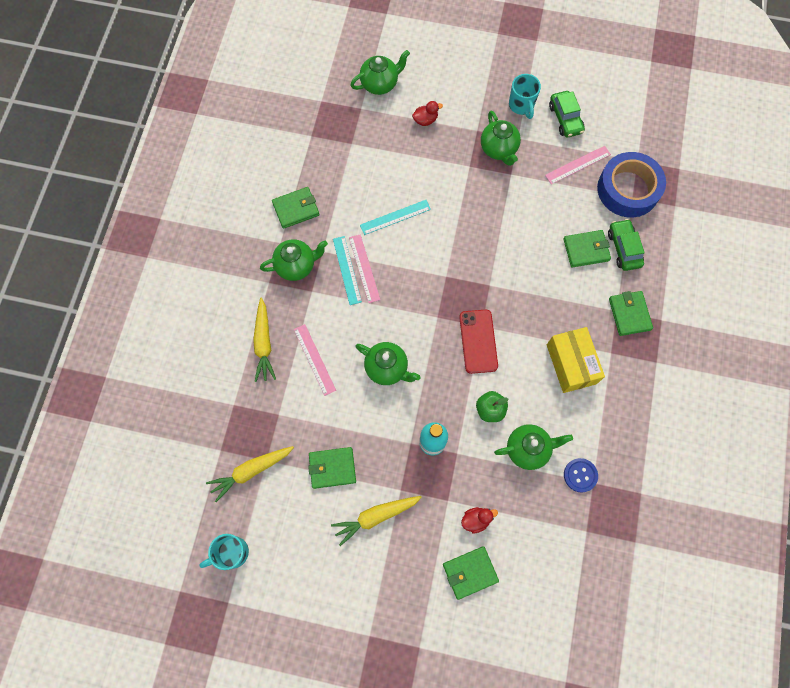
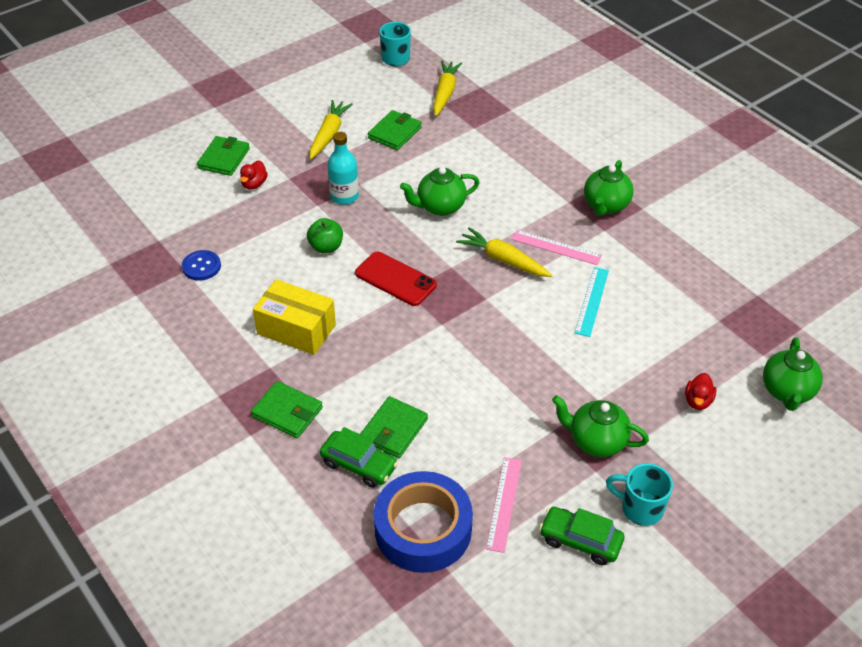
camera: 130 degrees right, 25 degrees down
yellow carrot [253,298,276,382] -> yellow carrot moved to [456,227,552,277]
green wallet [272,187,319,229] -> none
pink ruler [294,324,336,396] -> none
turquoise ruler [333,236,362,305] -> none
green teapot [494,424,573,470] -> none

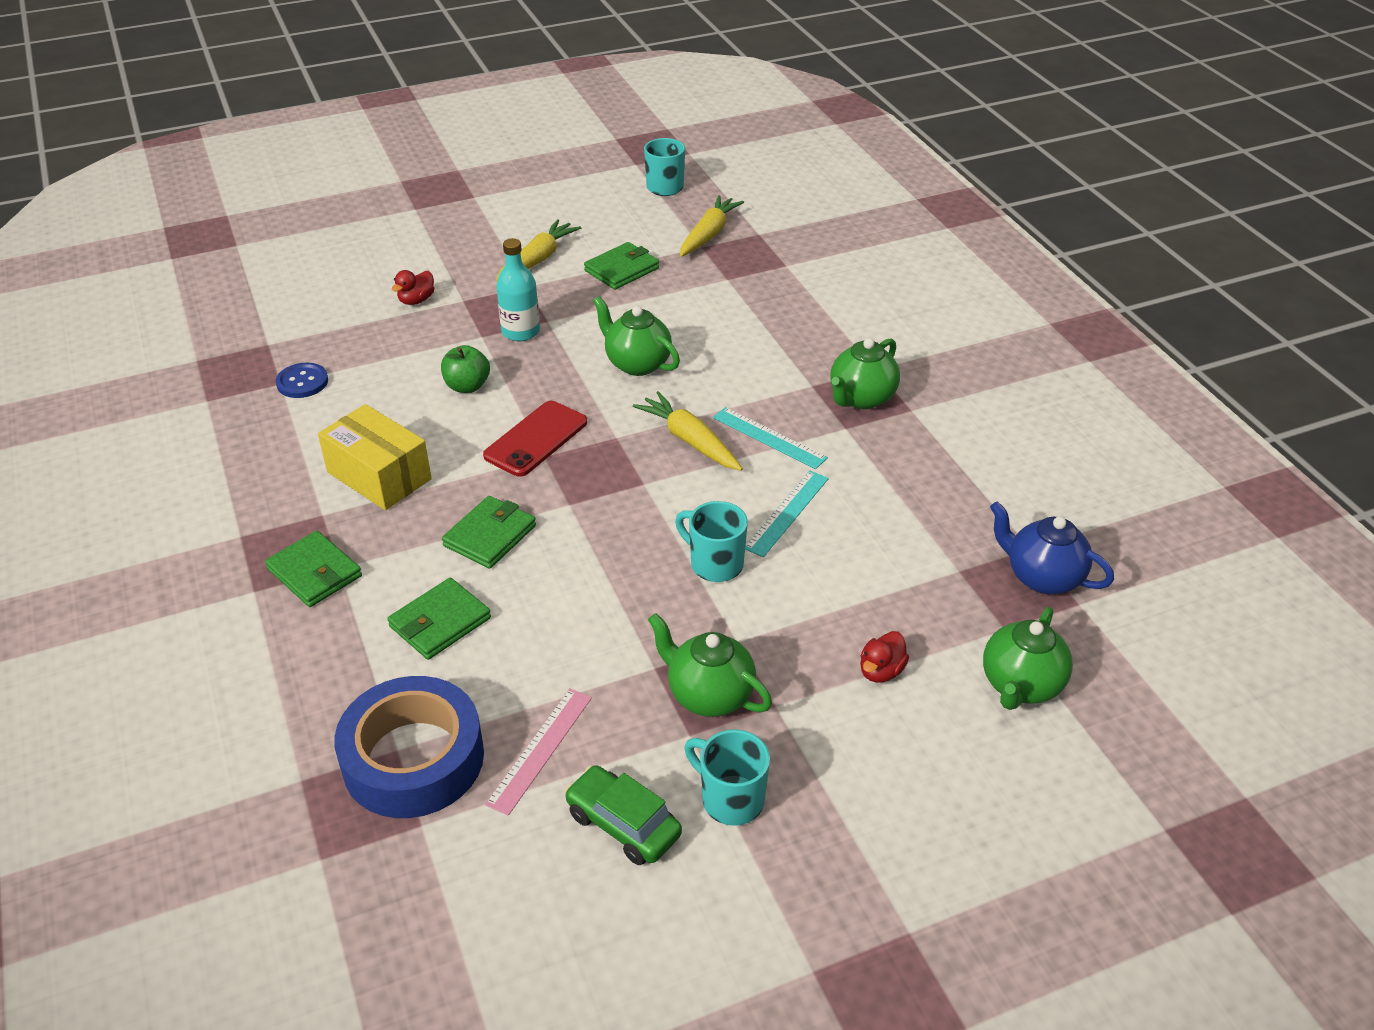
camera: 15 degrees right, 5 degrees down
green wallet [197,136,250,176] -> green wallet moved to [442,496,536,569]
green car [320,427,398,488] -> none
red phone [355,252,437,306] -> red phone turned 75 degrees clockwise [483,401,587,477]
green teapot [400,167,480,216] -> green teapot turned 45 degrees clockwise [593,296,680,376]
pink ruler [512,230,602,265] -> turquoise ruler [713,407,828,469]
none -> turquoise mug [675,501,748,582]
none -> blue teapot [990,501,1114,594]

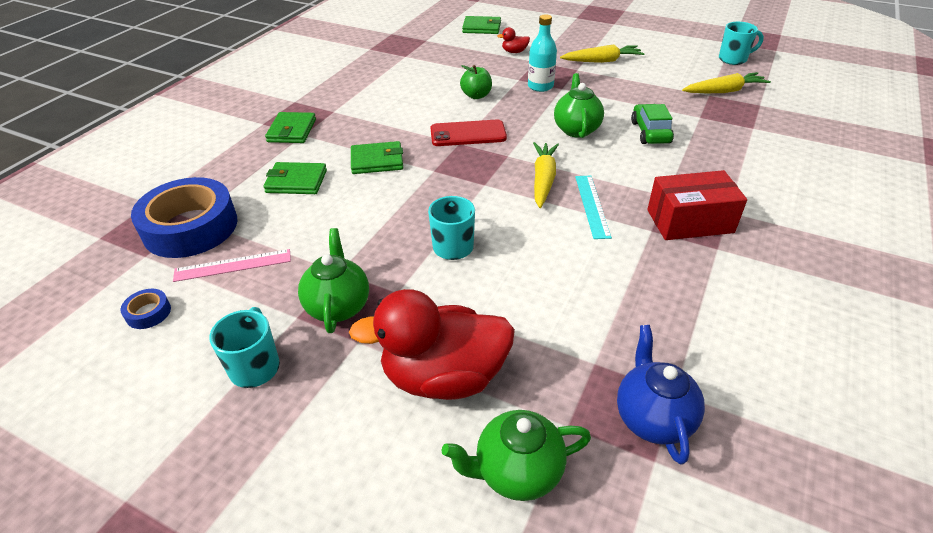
camera: 50 degrees right, 0 degrees up
blue button [276,363,328,398] -> none
yellow box [318,404,432,510] -> none
green car [564,765,682,865] -> green car moved to [631,104,674,144]
green wallet [584,242,659,290] -> green wallet moved to [462,16,501,34]
turquoise ruler [745,470,829,557] -> none
green teapot [830,338,900,409] -> red box [647,170,747,240]
red duck [860,631,909,683] -> red duck [349,289,515,400], size x2.44
none -> blue tape [120,289,171,329]

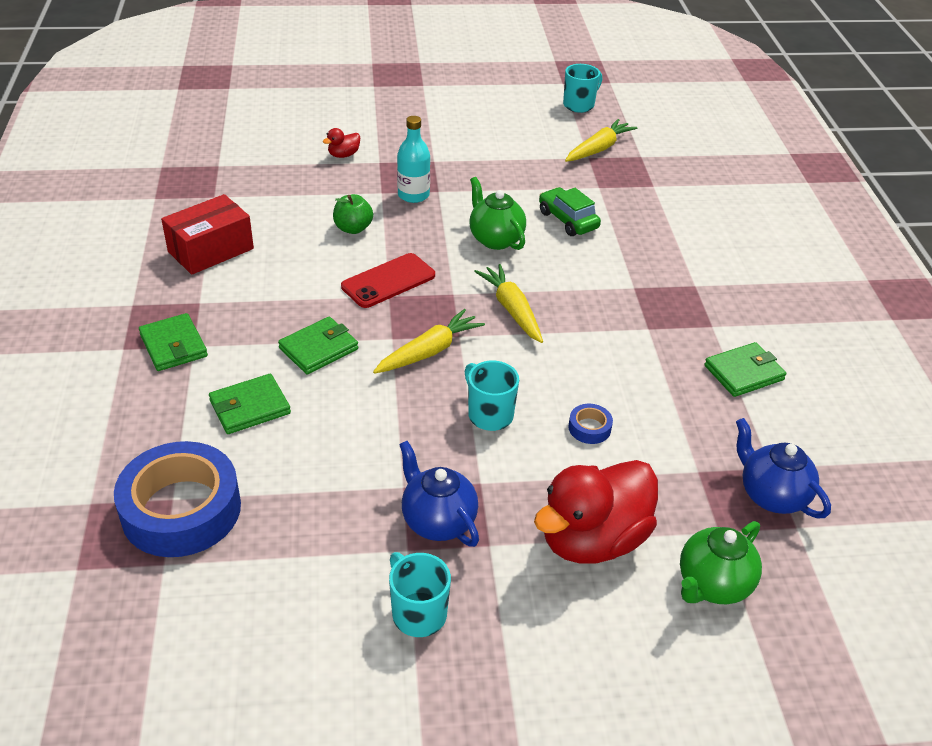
camera: 35 degrees left, 0 degrees up
blue tape [120,289,171,329] -> blue tape moved to [568,404,613,444]
pink ruler [173,249,291,282] -> none
green teapot [298,228,369,333] -> blue teapot [399,441,479,547]
green wallet [462,16,501,34] -> green wallet moved to [704,342,786,397]
yellow carrot [560,44,645,63] -> yellow carrot moved to [373,309,485,374]
turquoise ruler [575,176,612,239] -> none
red box [647,170,747,240] -> red box moved to [161,194,254,275]

